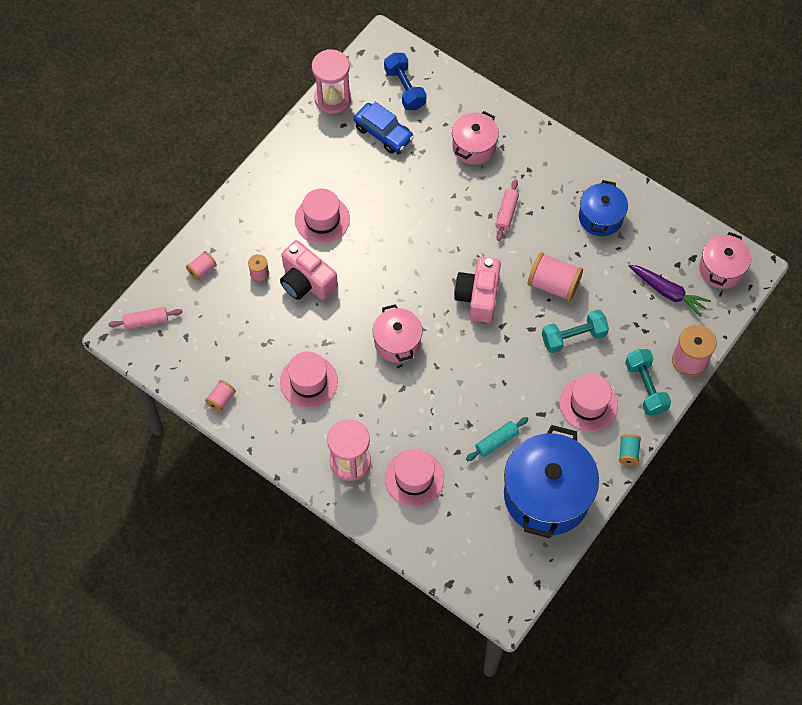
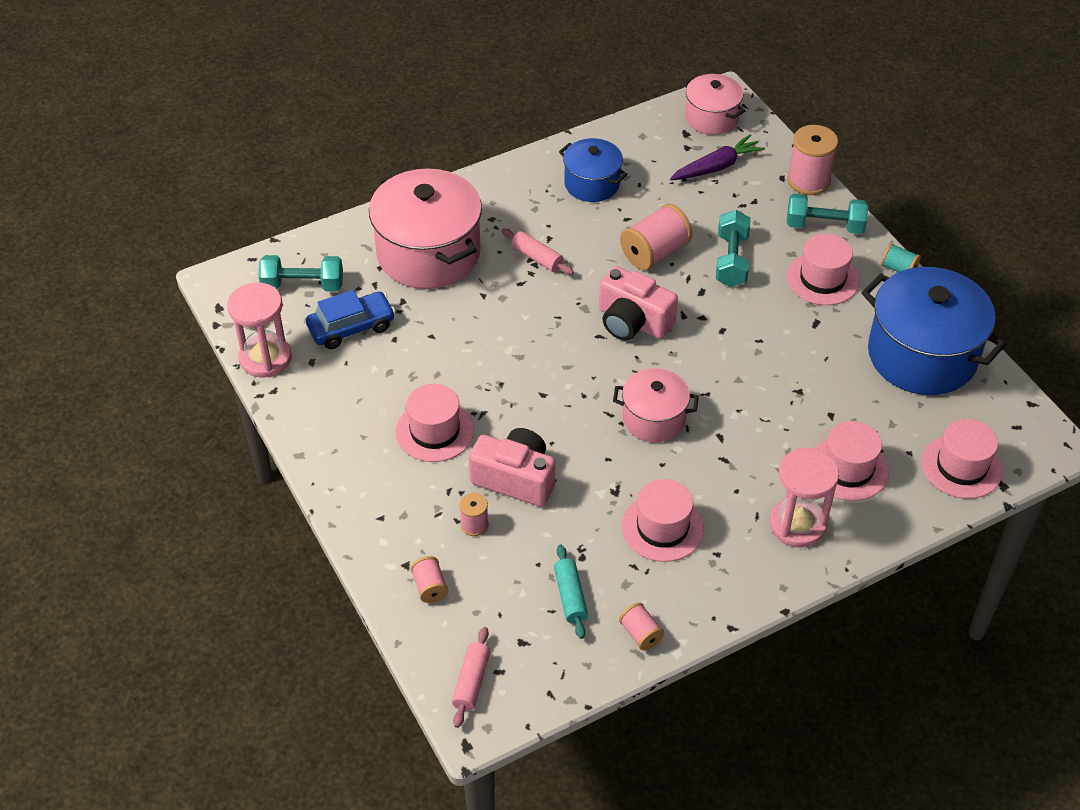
camera: 65 degrees left, 15 degrees down
pink camera [280,240,338,300] -> pink camera turned 135 degrees counterclockwise [469,428,555,507]
blue dumbbell [384,53,426,110] -> turquoise dumbbell [258,255,343,292]
pink pot [452,111,499,165] -> pink pot [369,169,482,289], size x1.79
turquoise rolling pin [466,417,529,461] -> turquoise rolling pin moved to [554,544,588,639]
none -> pink hat [922,419,1003,499]

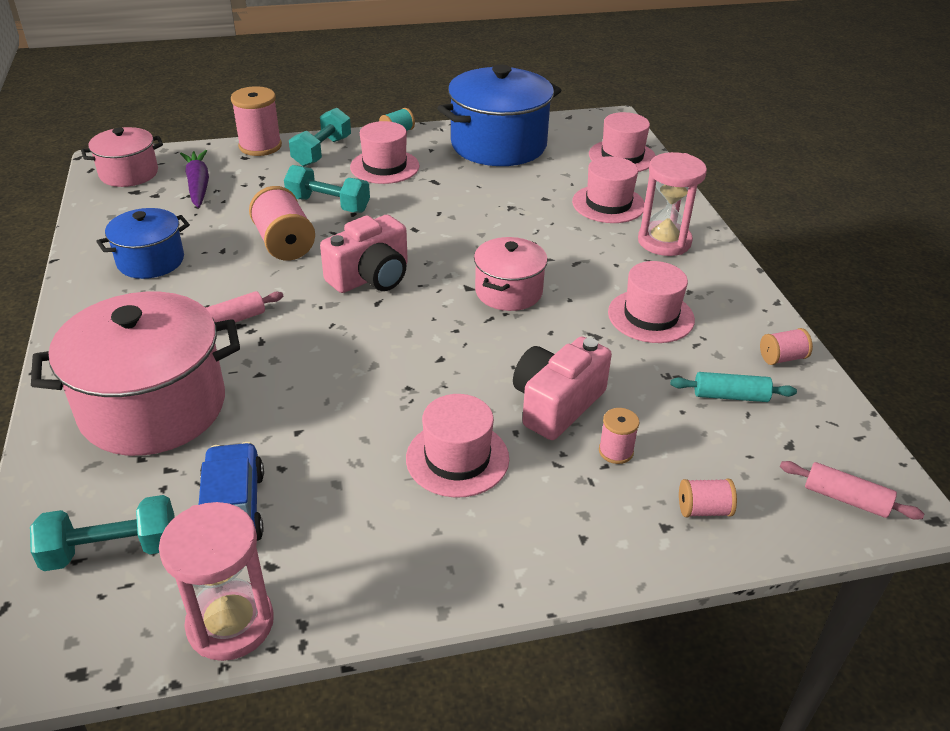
camera: 75 degrees left, 10 degrees down
turquoise dumbbell [258,255,343,292] -> turquoise dumbbell turned 60 degrees clockwise [30,495,175,571]

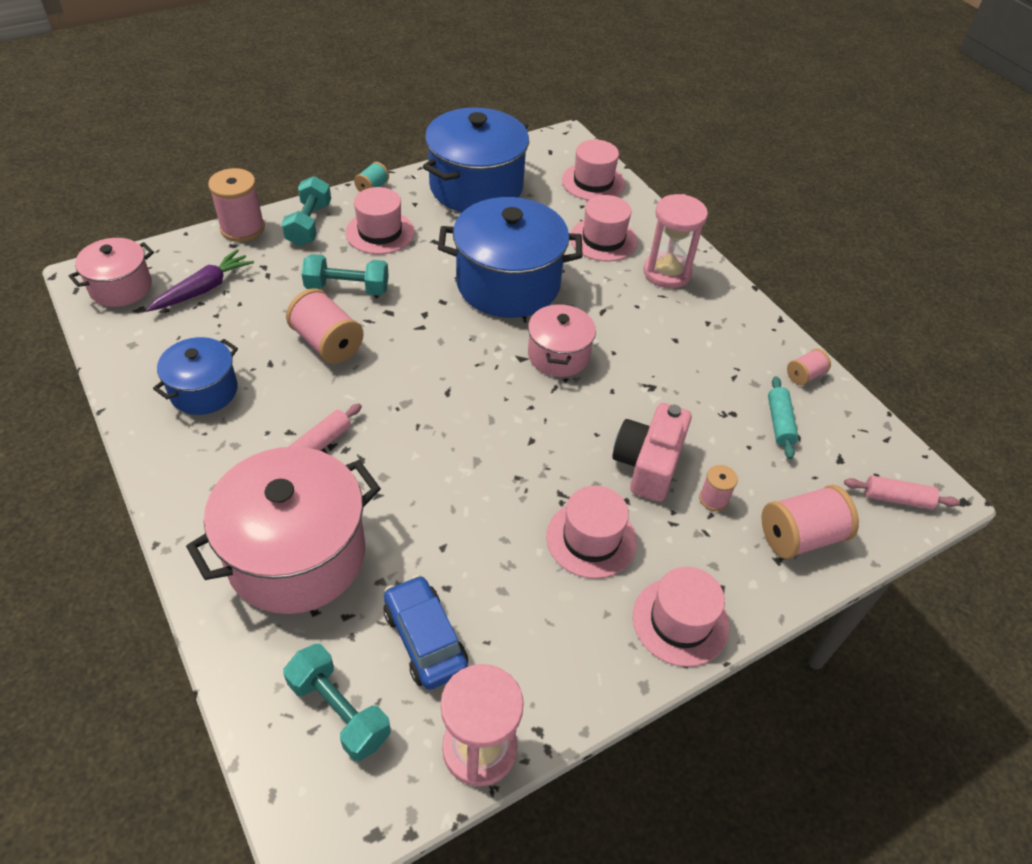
camera: 20 degrees left, 10 degrees up
turquoise dumbbell [30,495,175,571] -> turquoise dumbbell turned 75 degrees clockwise [283,644,391,761]
purple carrot [180,150,209,208] -> purple carrot turned 75 degrees clockwise [146,249,254,312]
pink camera [320,215,408,293] -> none
pink hat [608,261,695,343] -> pink hat moved to [633,567,729,667]
turquoise rolling pin [670,372,797,402] -> turquoise rolling pin turned 75 degrees counterclockwise [768,376,799,459]
pink spool [679,479,737,517] -> pink spool [762,485,859,559], size x1.84
none -> blue pot [438,197,583,318]

